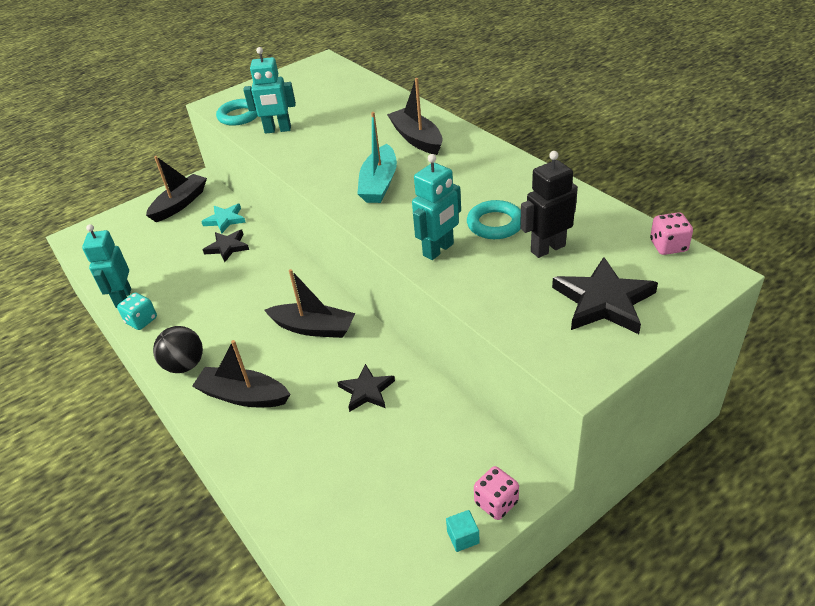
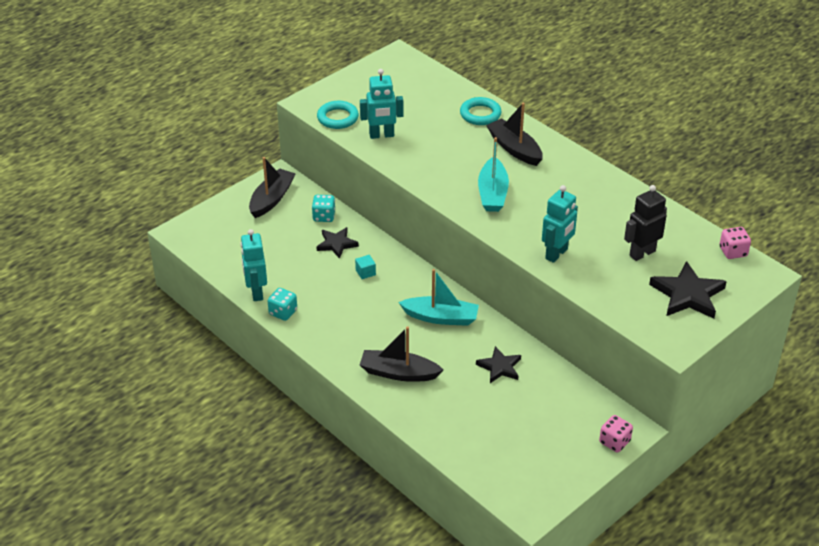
camera: 10 degrees left, 0 degrees up
black ball [153,326,203,373] -> none
turquoise star [201,204,246,234] -> turquoise dice [312,195,335,222]
black boat [264,269,355,338] -> turquoise boat [398,269,479,326]
turquoise cube [446,510,480,552] -> turquoise cube moved to [355,255,376,279]
turquoise ring [467,200,521,239] -> turquoise ring moved to [460,97,502,125]

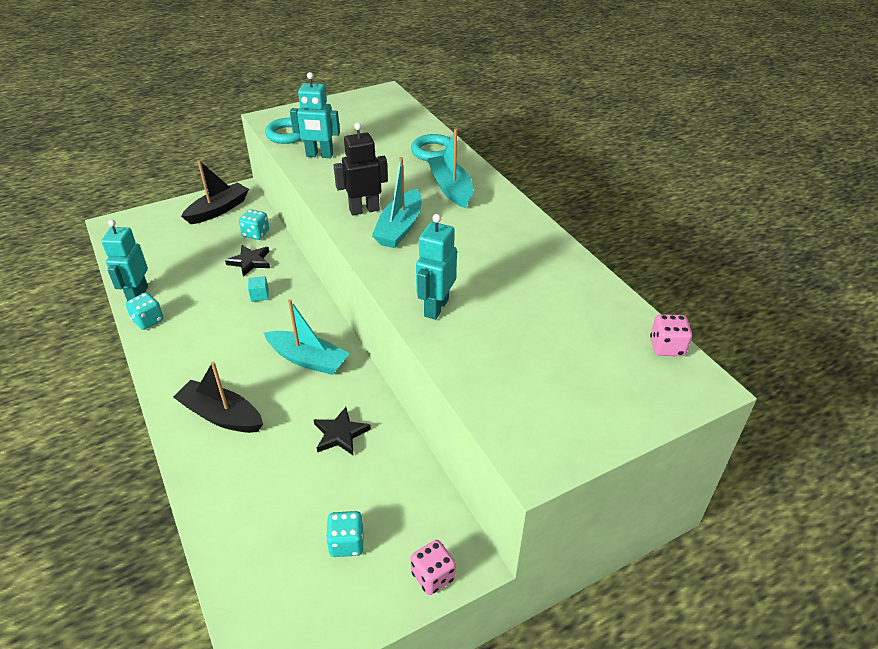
camera: 15 degrees right, 0 degrees up
black boat [486,103,543,166] -> turquoise boat [427,129,473,208]
turquoise robot [542,185,578,263] -> turquoise robot turned 150 degrees clockwise [416,214,457,320]
black robot [624,185,667,261] -> black robot moved to [334,122,388,216]
black star [649,261,727,319] -> none
none -> turquoise dice [326,511,364,557]

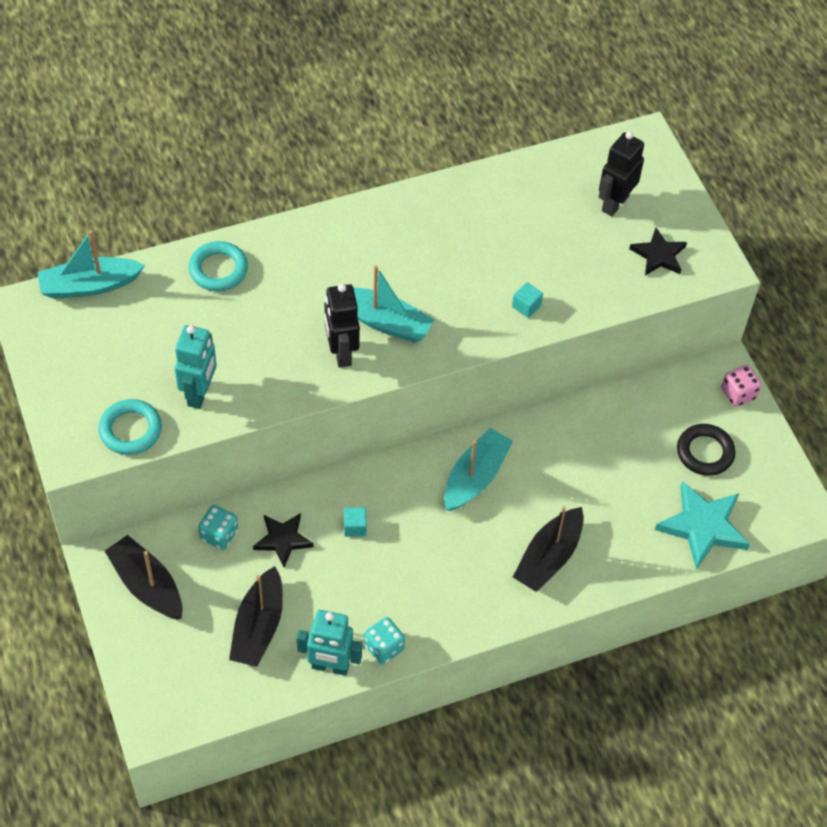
camera: 85 degrees left, 15 degrees up
black star [314,407,371,455] -> black star moved to [629,227,687,275]
turquoise dice [326,511,364,557] -> black ring [677,424,736,476]
turquoise robot [416,214,457,320] -> turquoise cube [512,282,543,318]
turquoise boat [427,129,473,208] -> turquoise boat moved to [38,230,145,299]
pink dice [650,314,692,356] -> none
none -> black boat [229,566,283,667]
none -> black robot [599,131,644,216]
none -> turquoise star [655,481,750,569]

